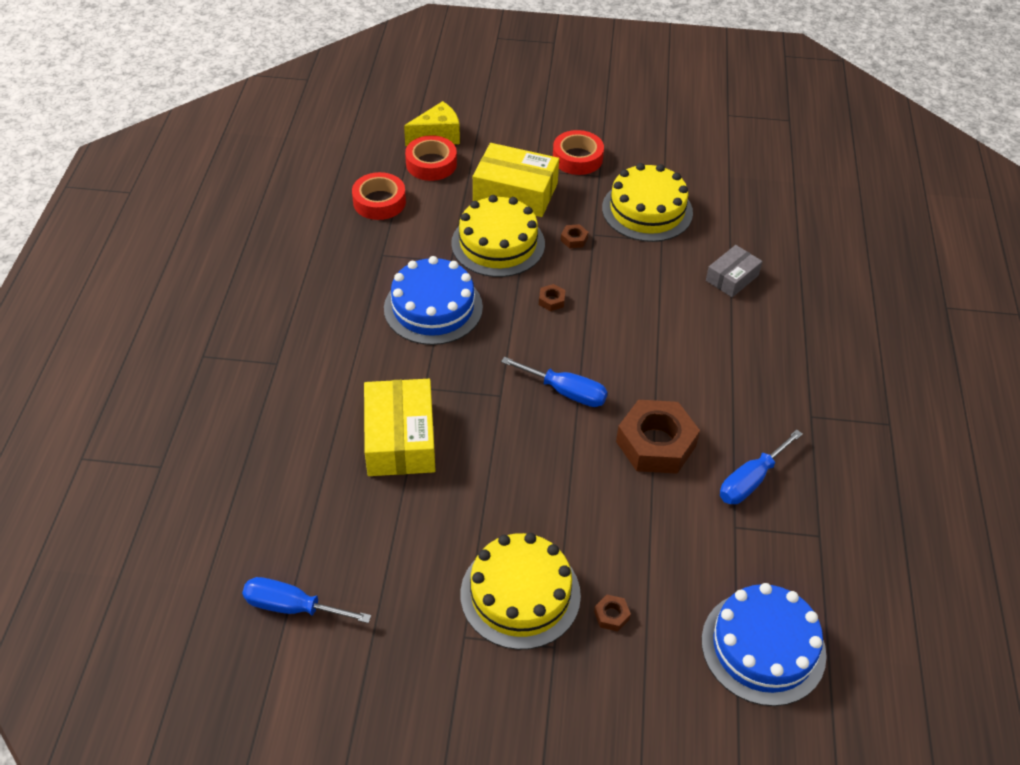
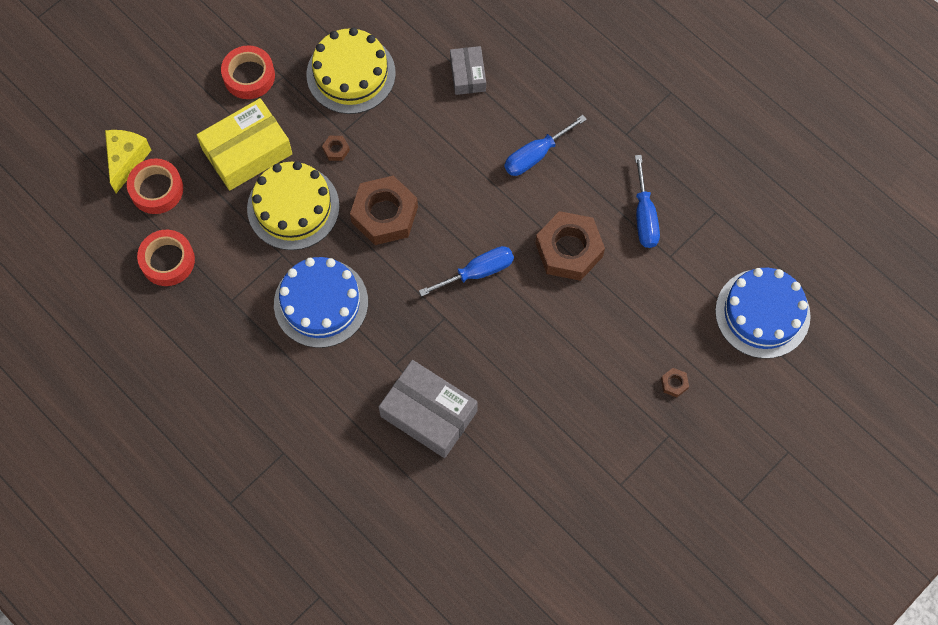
camera: 50 degrees left, 20 degrees up
blue screwdriver [242,577,371,623] -> blue screwdriver moved to [504,115,587,176]
yellow box [364,379,436,476] -> grey box [379,360,478,458]
yellow cake [460,533,581,650] -> none
brown nut [539,284,566,311] -> brown nut [350,175,418,245], size x2.48

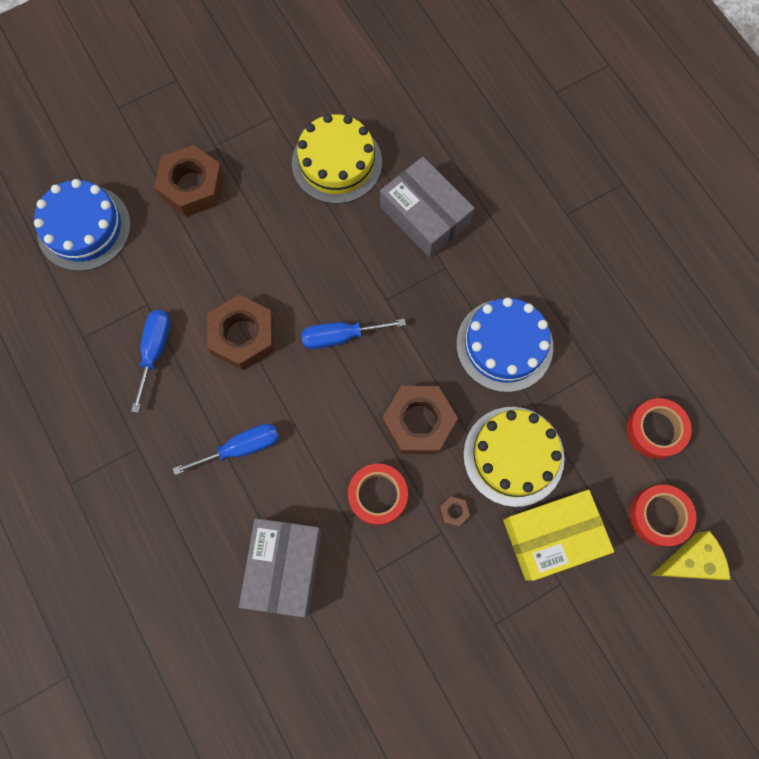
camera: 165 degrees left, 5 degrees up
yellow cheese [105,130,151,193] -> yellow cheese turned 135 degrees counterclockwise [651,531,731,580]
red tape [221,45,275,99] -> red tape moved to [348,464,408,525]
yellow cake [306,28,396,114] -> yellow cake moved to [292,114,382,204]
grey box [450,46,486,95] -> grey box [239,518,322,617], size x1.74
brown nut [661,368,689,397] -> brown nut [154,145,224,217], size x2.48

